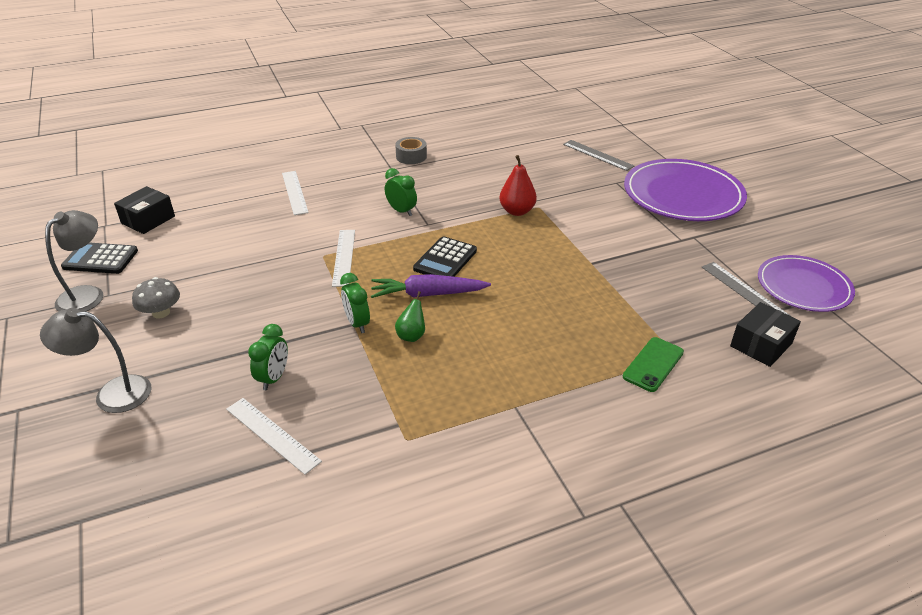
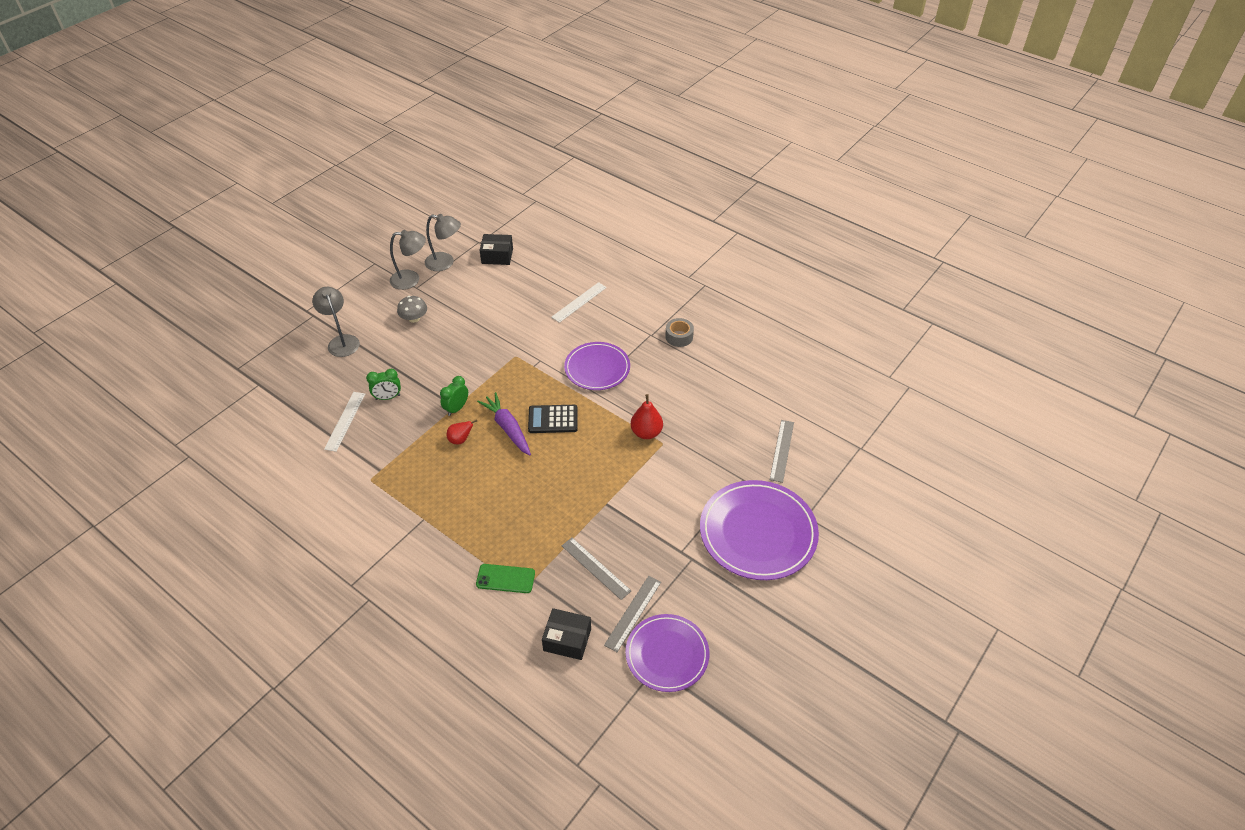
camera: 60 degrees right, 10 degrees up
black calculator [61,242,138,274] -> grey lamp [425,214,461,271]
white ruler [332,230,355,287] -> none
green clock [385,168,417,216] -> purple plate [564,342,630,390]
green pear [395,291,425,342] -> red pear [447,420,477,444]
none -> grey ruler [562,538,631,600]

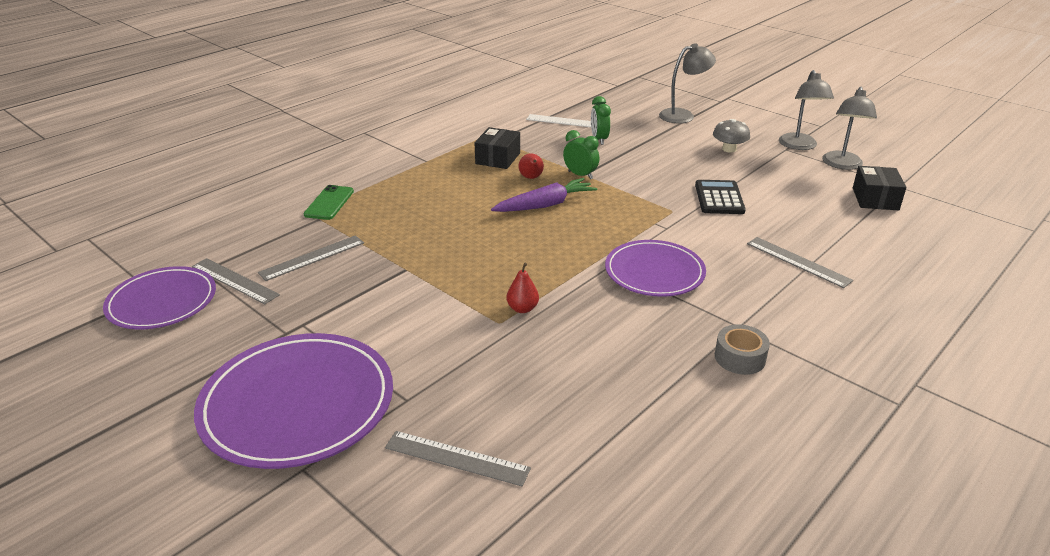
camera: 95 degrees right, 15 degrees down
black calculator [528,405,578,433] -> black calculator moved to [695,180,746,214]
black box [542,608,591,660] -> black box moved to [475,127,520,169]
white ruler [551,282,607,323] -> grey ruler [747,237,853,288]
red pear [631,394,663,439] -> red pear [506,263,539,313], size x0.66

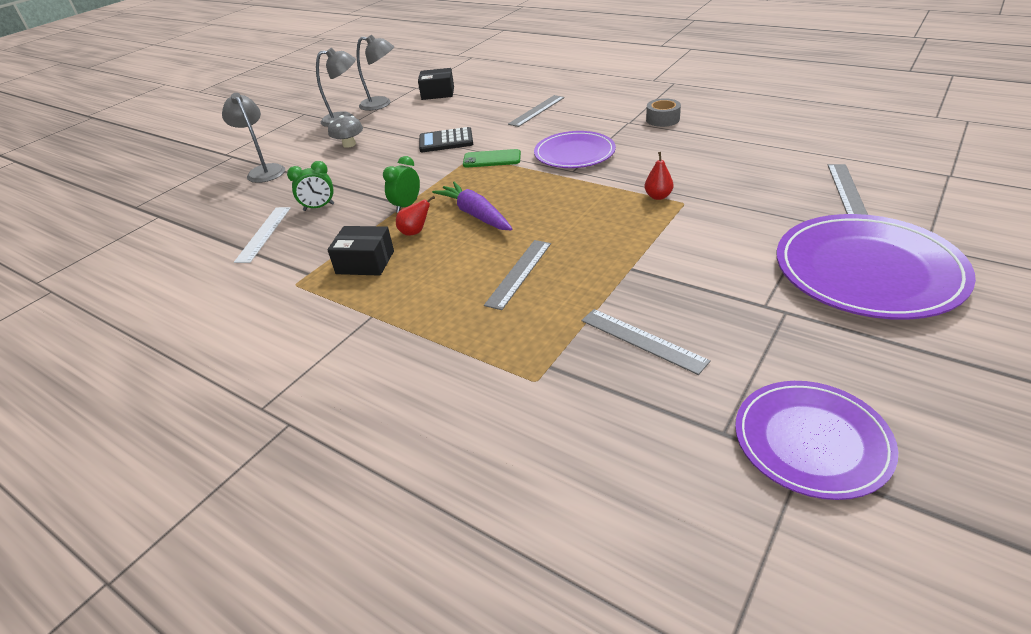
camera: 95 degrees left, 5 degrees up
grey ruler [192,258,280,304] -> grey ruler moved to [484,240,551,310]
green phone [304,185,354,220] -> green phone moved to [463,149,521,168]

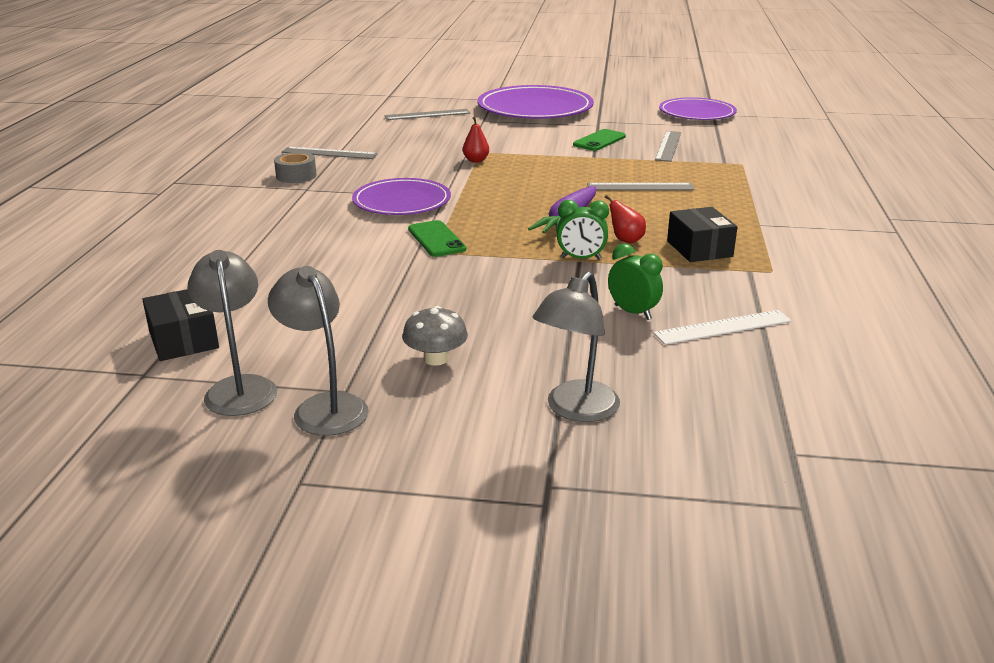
camera: 120 degrees left, 10 degrees down
black calculator [419,127,473,152] -> none
grey ruler [508,95,565,127] -> grey ruler moved to [282,147,378,159]
none -> green phone [573,129,626,151]

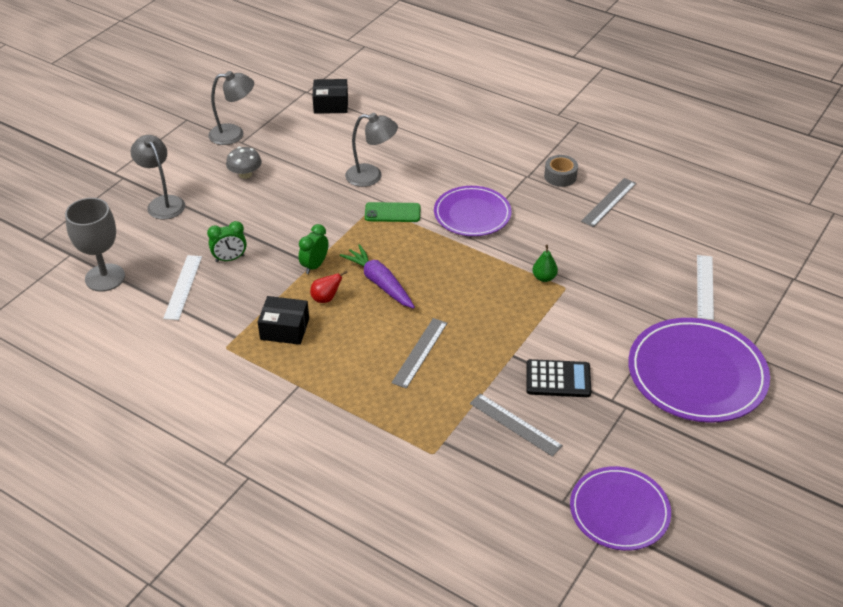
camera: 115 degrees right, 15 degrees up
grey lamp [188,250,277,416] -> grey lamp moved to [345,113,398,187]
grey ruler [384,109,470,120] -> white ruler [697,255,714,320]
red pear [463,116,489,163] -> green pear [532,245,558,282]
green phone [573,129,626,151] -> black calculator [526,359,591,397]
none -> grey goblet [65,198,125,292]

